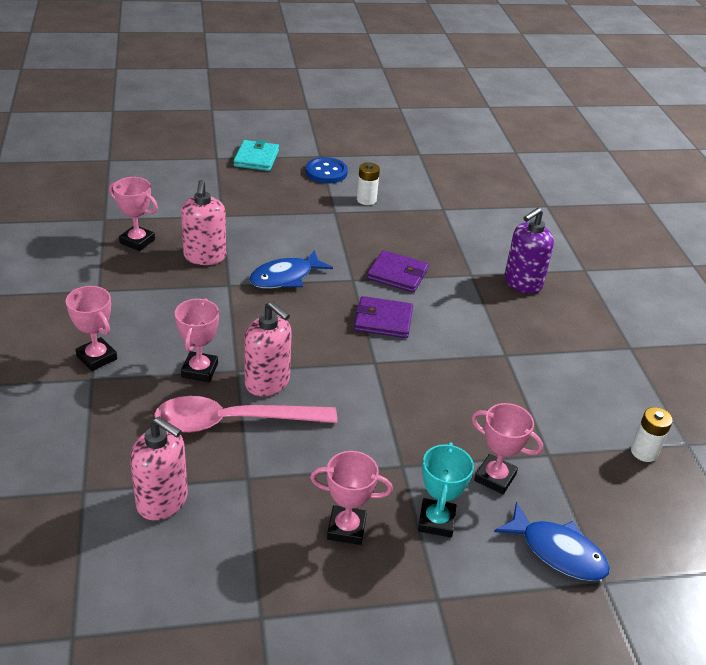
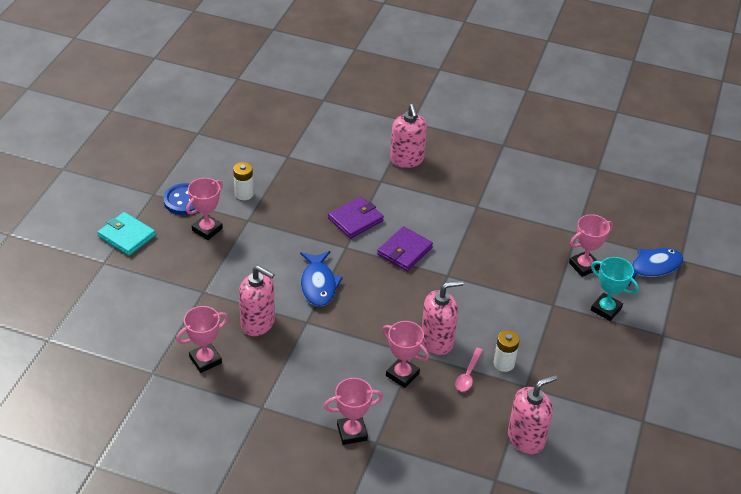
camera: 60 degrees left, 5 degrees up
pink spoon [154,396,337,433] -> pink spoon [455,348,483,391], size x0.44
pink trophy [310,451,393,545] -> pink trophy moved to [186,178,223,240]
purple soap dispenser [504,208,554,294] -> pink soap dispenser [390,104,427,168]
white battery [631,407,673,462] -> white battery moved to [494,330,520,372]

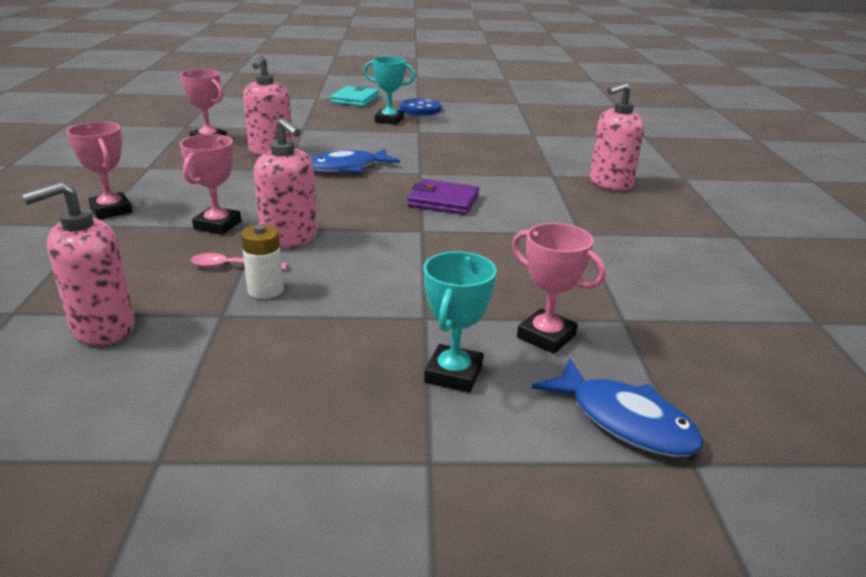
camera: 70 degrees right, 15 degrees down
pink trophy [186,178,223,240] -> turquoise trophy [364,56,416,125]
white battery [233,162,254,200] -> none
purple wallet [328,197,384,239] -> none
pink soap dispenser [508,375,557,454] -> pink soap dispenser turned 105 degrees clockwise [22,182,135,345]

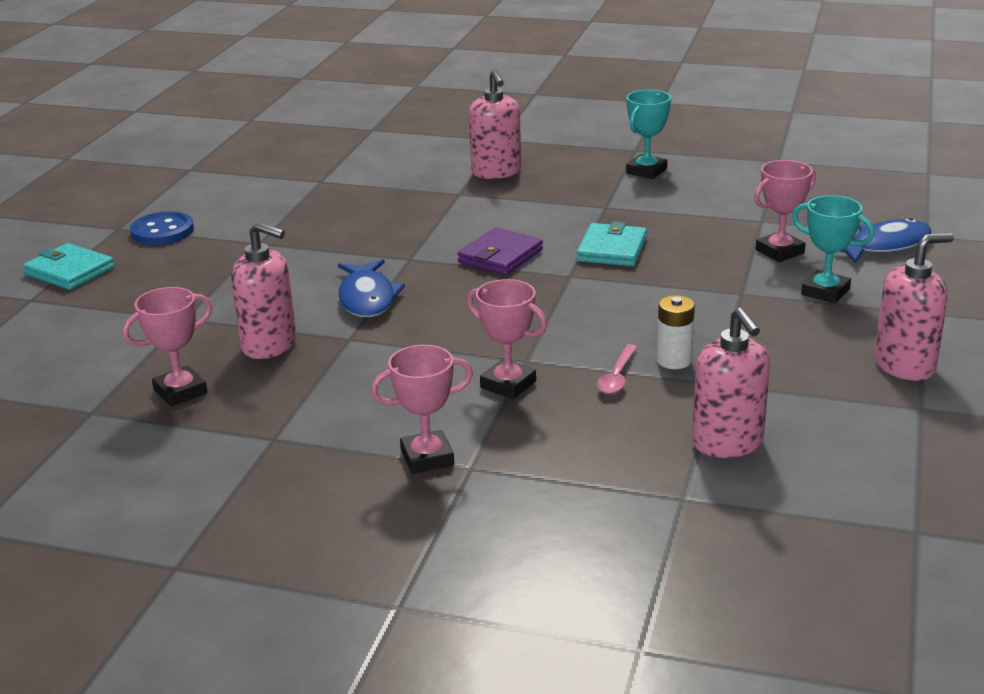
camera: 70 degrees left, 0 degrees up
pink soap dispenser [254,118,317,248] -> pink soap dispenser moved to [874,233,954,381]
turquoise trophy [364,56,416,125] -> turquoise trophy moved to [626,90,671,179]
none -> turquoise wallet [577,222,647,267]

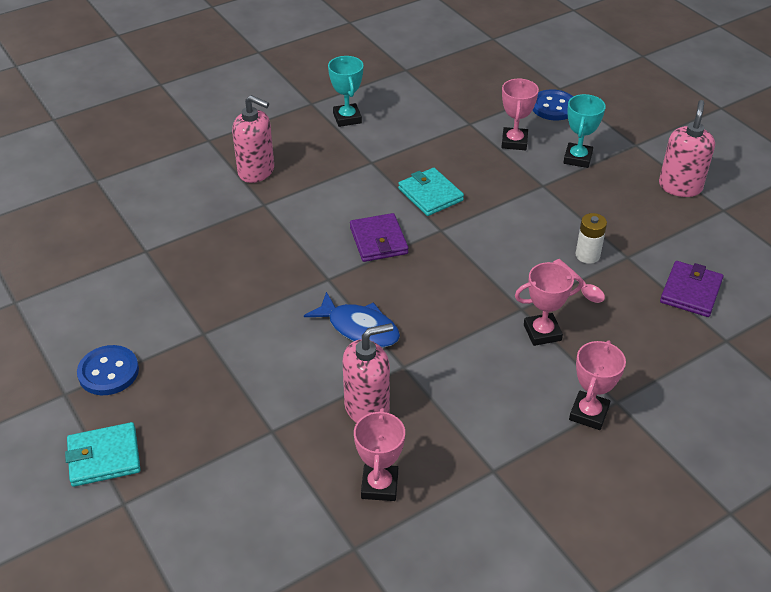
camera: 50 degrees left, 15 degrees up
pink soap dispenser [692,308,770,458] -> purple wallet [660,261,724,317]
turquoise trophy [792,195,875,304] -> turquoise trophy turned 60 degrees counterclockwise [563,94,606,168]
blue fish [841,218,931,264] -> blue button [532,89,573,120]

